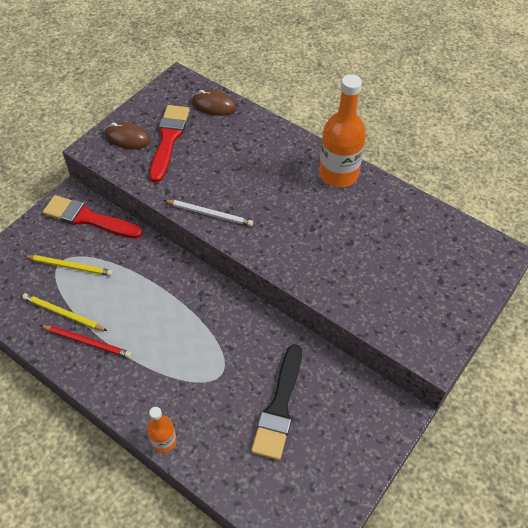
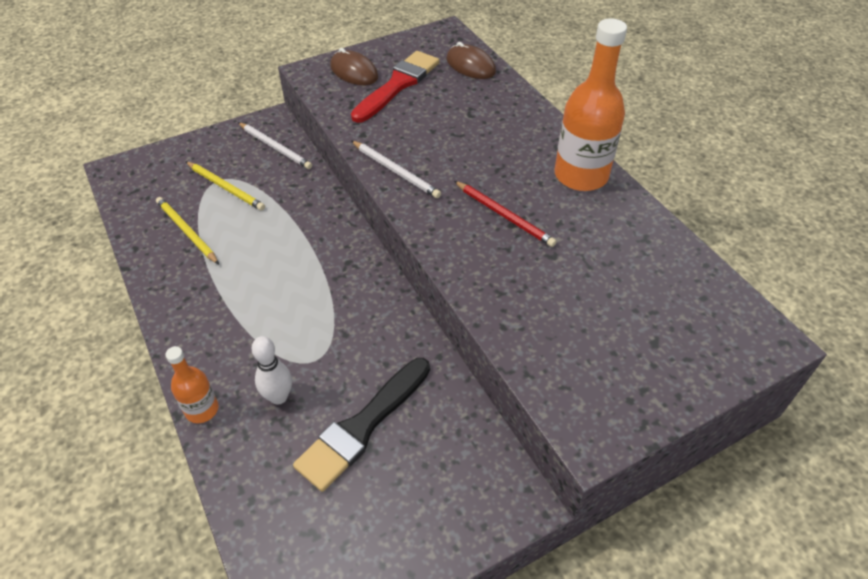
camera: 25 degrees right, 5 degrees down
red pencil [40,325,132,358] -> red pencil moved to [454,181,557,247]
red brush [43,195,143,239] -> white pencil [238,122,312,169]
none -> white bowling pin [252,336,292,405]

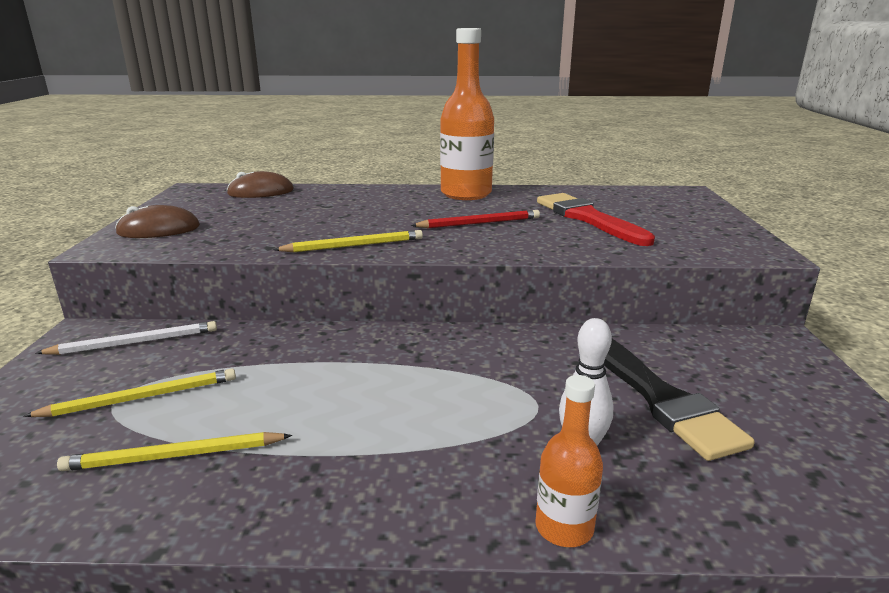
camera: 60 degrees left, 25 degrees down
red brush [351,51,439,123] -> red brush moved to [537,193,655,246]
white pencil [352,141,441,198] -> yellow pencil [273,230,423,252]

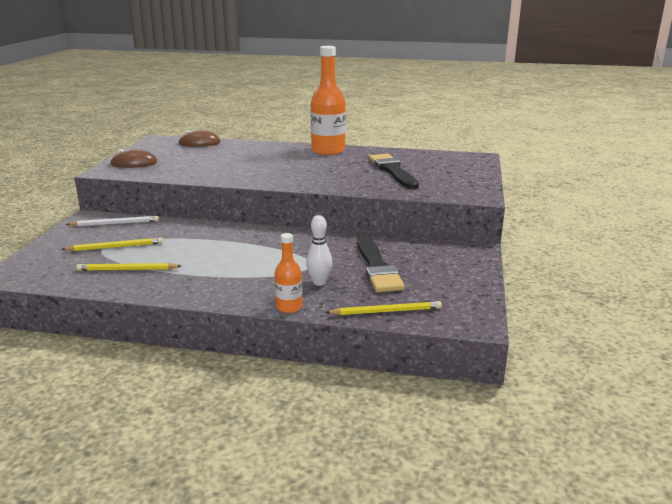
camera: 10 degrees right, 0 degrees up
yellow pencil [273,230,423,252] -> yellow pencil moved to [325,301,442,315]
red pencil [411,210,540,228] -> none
red brush [537,193,655,246] -> black brush [369,154,419,189]

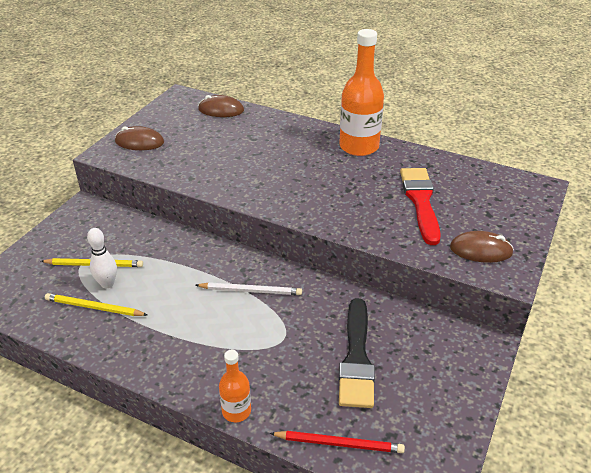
camera: 15 degrees right, 15 degrees up
white pencil [66,216,159,226] -> white pencil moved to [196,282,302,295]
white bowling pin [306,215,332,286] -> white bowling pin moved to [87,228,117,288]
yellow pencil [325,301,442,315] -> red pencil [269,431,405,453]
black brush [369,154,419,189] -> red brush [400,168,441,245]
none -> brown mouse [450,231,514,263]

